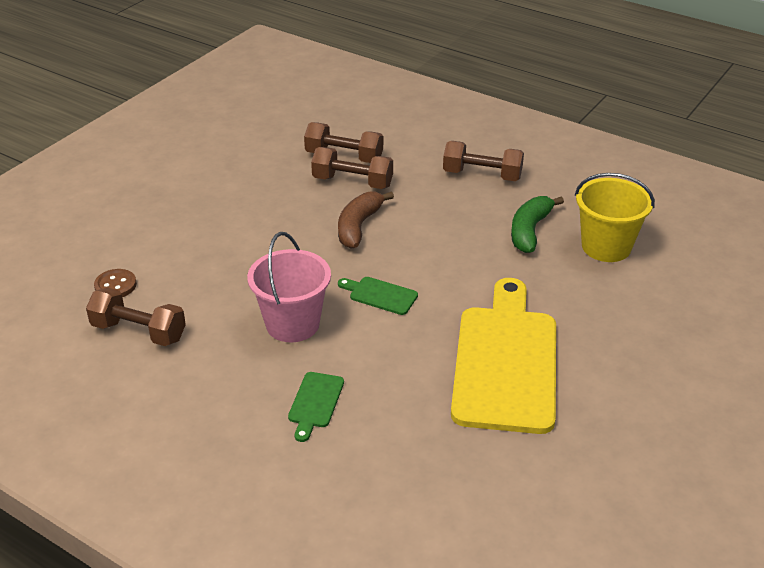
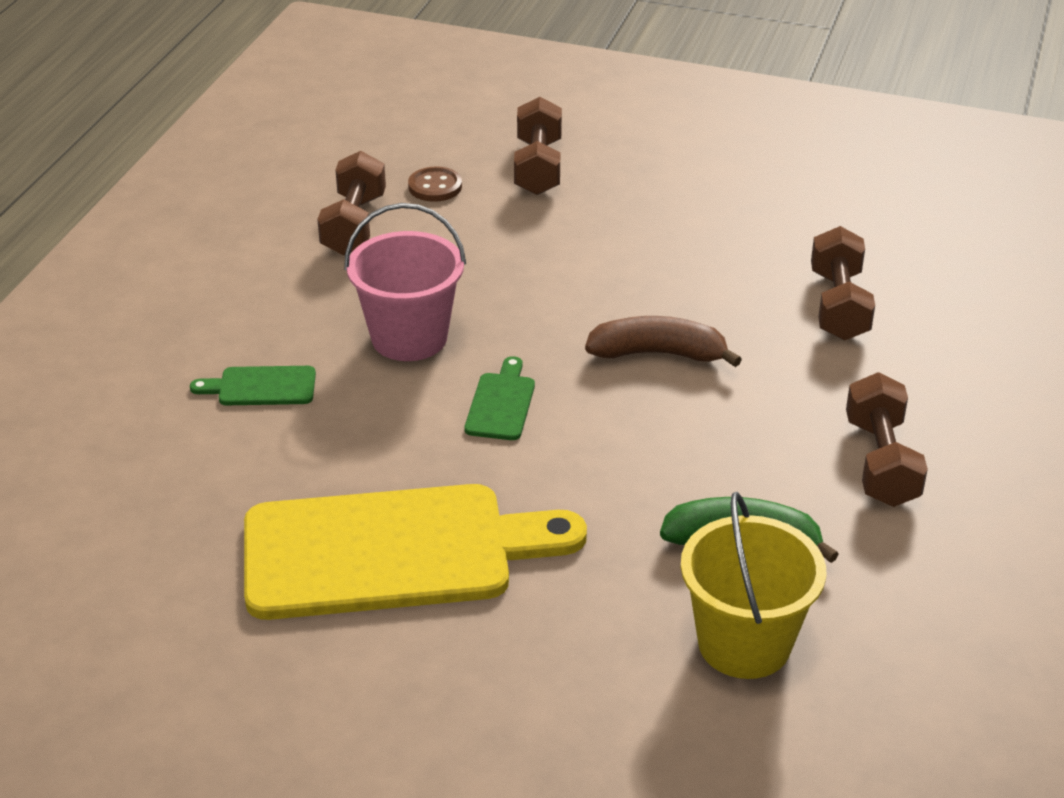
camera: 75 degrees right, 0 degrees up
brown dumbbell [311,147,393,189] -> brown dumbbell moved to [514,97,562,195]

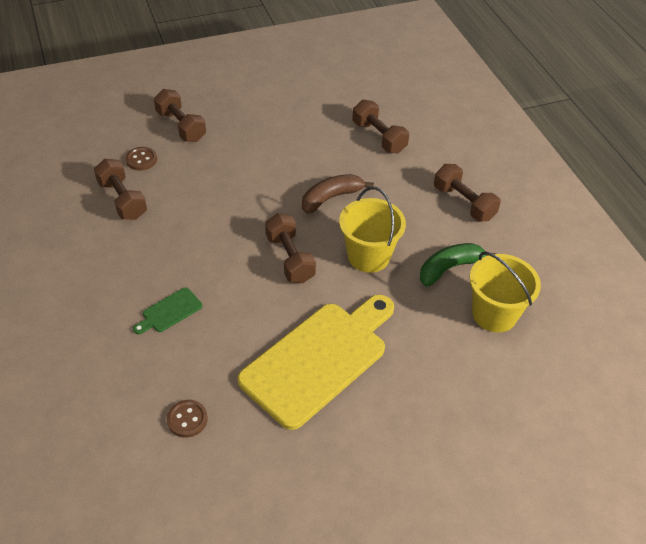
camera: 40 degrees left, 10 degrees up
pink bucket [344,203,466,361] -> none
green cutting board [464,356,535,440] -> brown dumbbell [265,213,316,283]
none -> brown button [167,400,208,438]
none -> yellow bucket [339,187,406,273]

